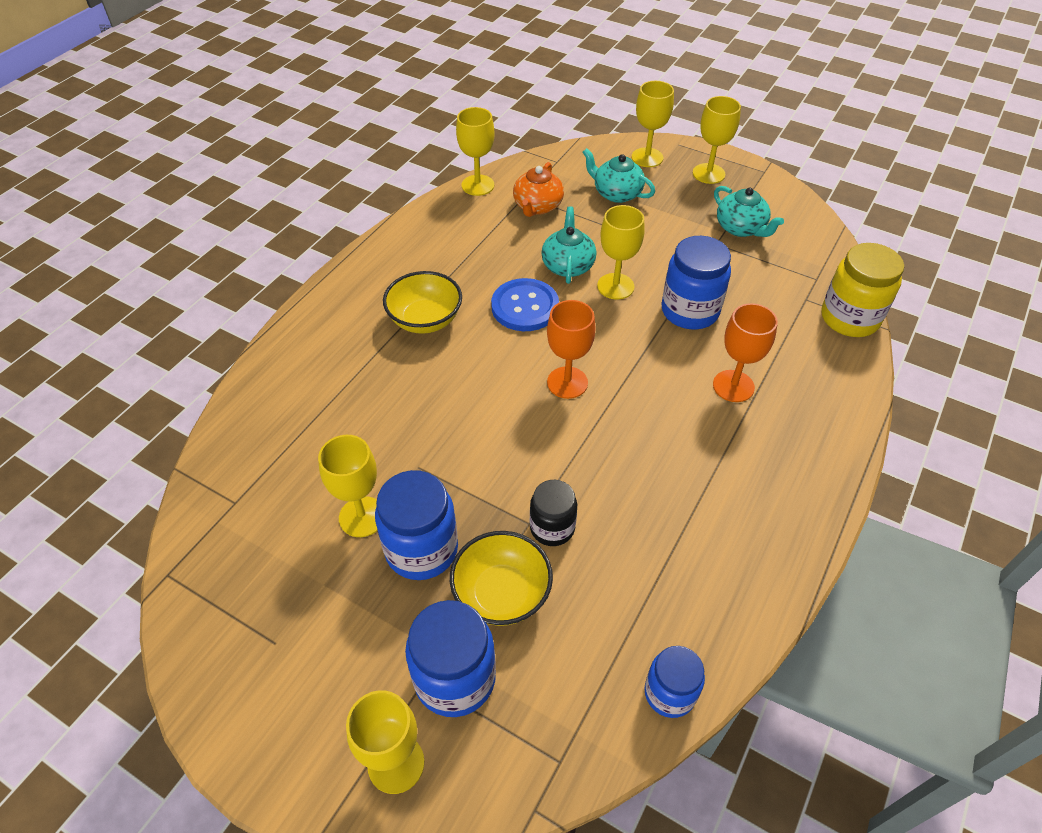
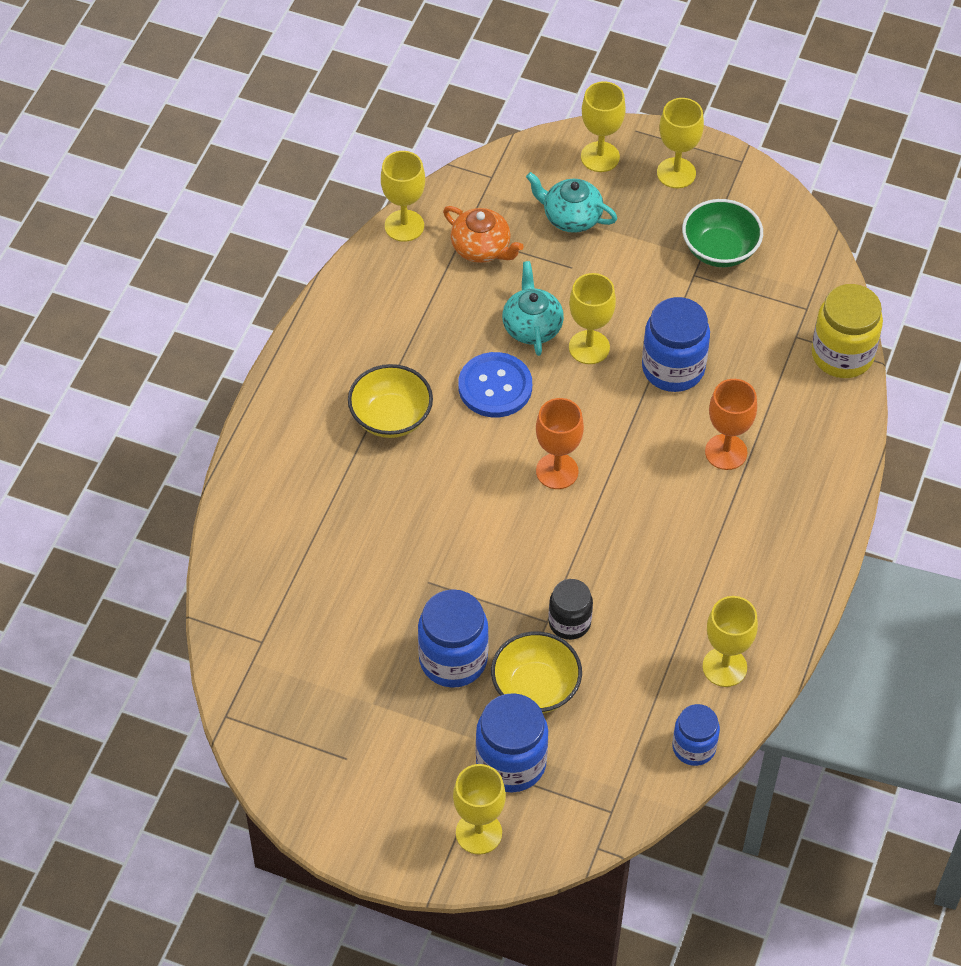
camera: 10 degrees left, 5 degrees up
yellow goblet [318,435,377,537] -> yellow goblet moved to [703,596,758,687]
orange teapot [513,162,564,217] -> orange teapot turned 60 degrees counterclockwise [443,206,524,263]
turquoise teapot [714,186,784,237] -> green bowl [682,199,763,267]

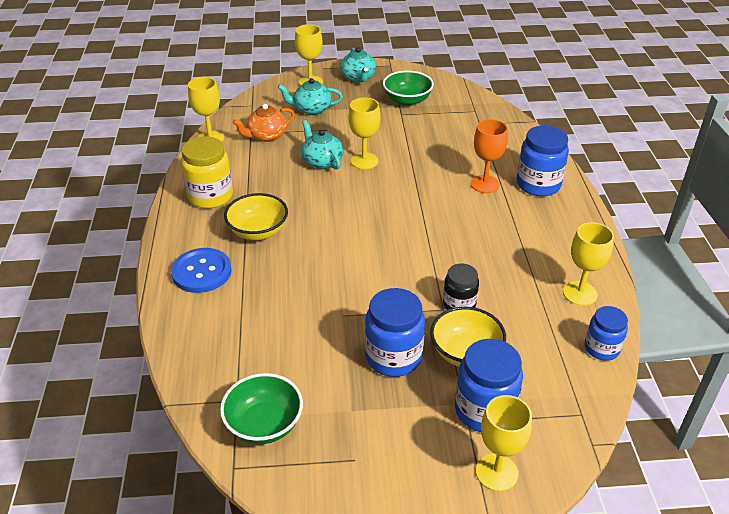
camera: 25 degrees left, 15 degrees down
orange teapot [443,206,524,263] -> orange teapot turned 135 degrees clockwise [232,104,295,142]
blue button [458,352,532,417] -> blue button moved to [171,248,232,293]
orange goblet [536,398,584,489] -> none
blue jar [642,297,710,392] -> blue jar moved to [517,125,569,196]
yellow goblet [657,98,704,188] -> turquoise teapot [340,47,376,82]
yellow jar [811,284,883,378] -> yellow jar moved to [181,136,233,209]
none -> green bowl [220,373,303,444]

